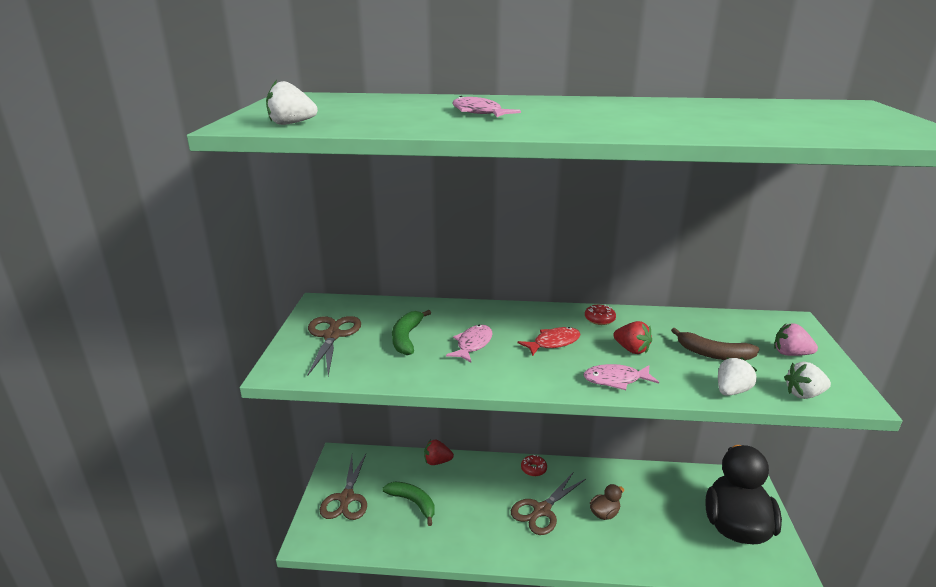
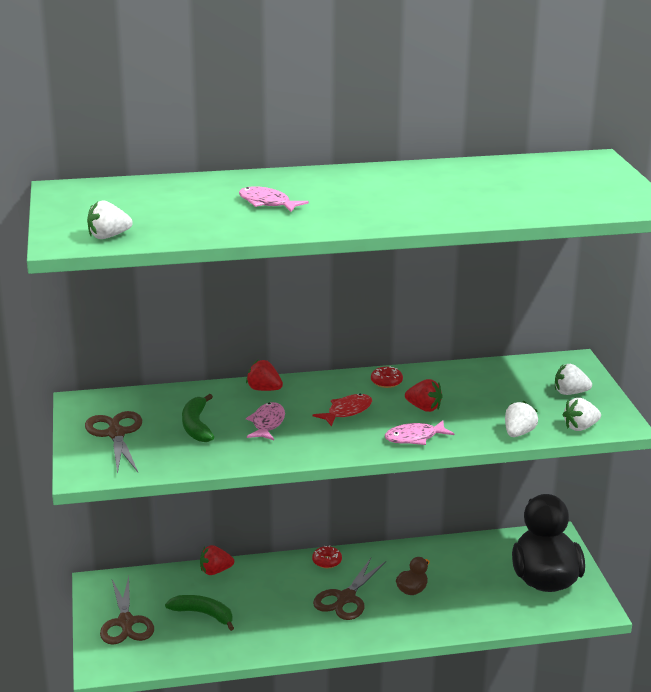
camera: 15 degrees left, 0 degrees up
brown banana [671,328,759,360] -> none
pink strawberry [774,323,818,356] -> white strawberry [555,364,592,395]
none -> red strawberry [246,360,283,391]

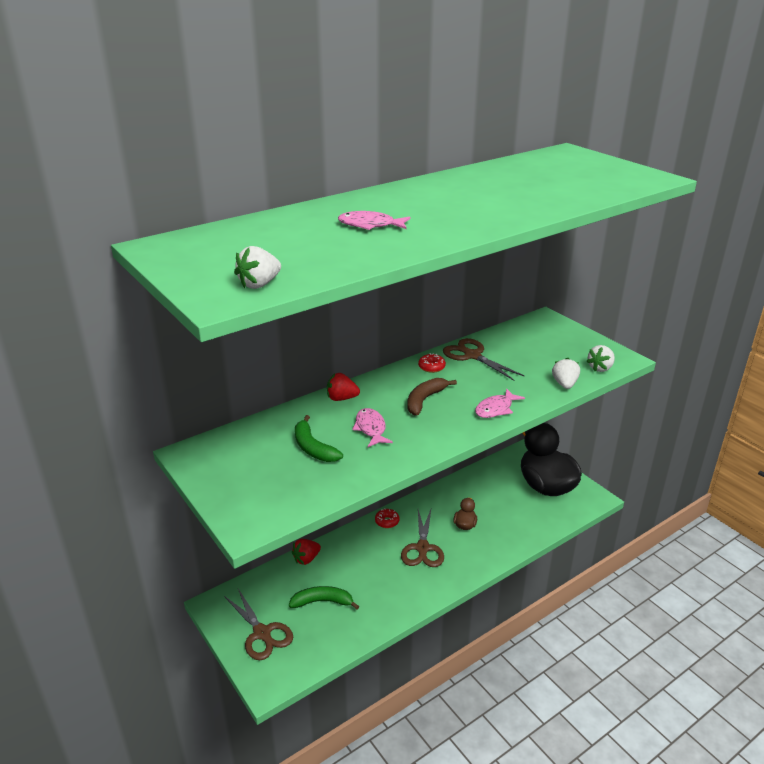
camera: 25 degrees left, 5 degrees up
brown scissors [85,411,142,474] -> brown scissors moved to [443,338,525,381]
red fish [312,393,372,427] -> brown banana [408,378,457,415]
red strawberry [405,379,443,412] -> none
white strawberry [555,364,592,395] -> none

